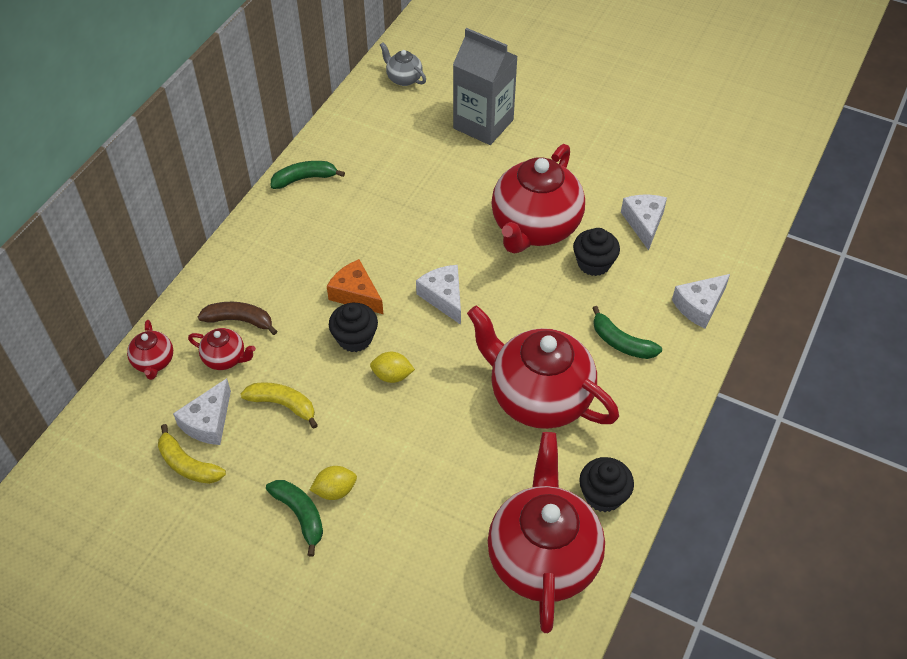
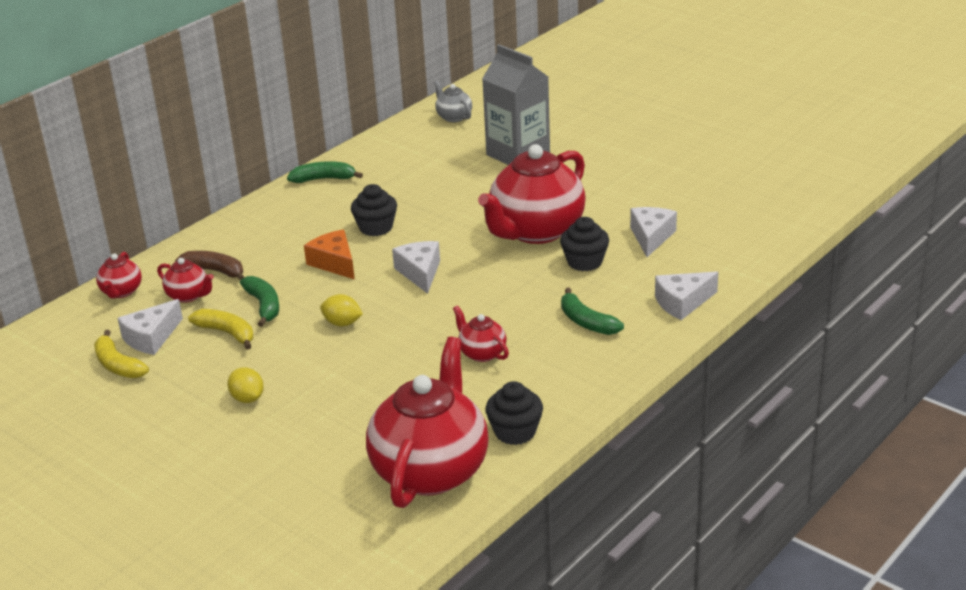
camera: 15 degrees right, 20 degrees down
green banana [266,480,323,557] -> green banana moved to [240,276,279,327]
yellow lemon [310,466,357,500] -> yellow lemon turned 60 degrees clockwise [227,367,264,403]
black cupcake [329,303,378,352] -> black cupcake moved to [351,184,397,236]
red teapot [467,306,619,429] -> red teapot [453,305,509,362], size x0.44

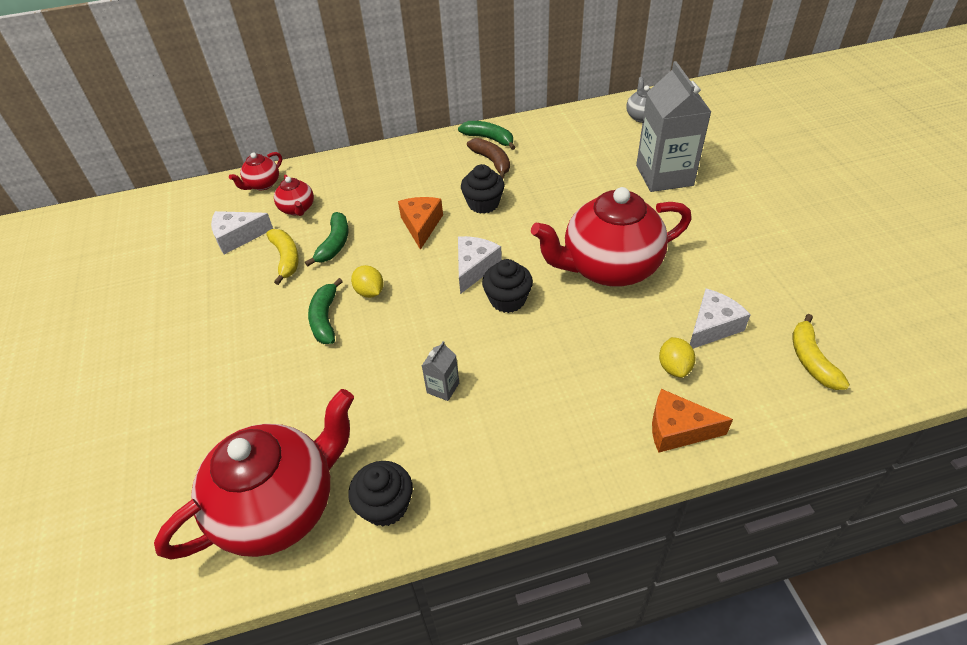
camera: 35 degrees right, 15 degrees up
yellow banana [94,330,149,378] -> yellow banana moved to [793,314,850,390]
brown banana [175,251,245,280] -> brown banana moved to [467,138,510,179]
yellow lemon [227,367,264,403] -> yellow lemon moved to [659,337,695,378]
red teapot [453,305,509,362] -> grey carton [422,341,459,401]
black cupcake [560,217,609,271] -> black cupcake moved to [482,259,533,313]
green banana [561,288,624,335] -> green banana moved to [308,278,343,344]
white cheese [655,272,718,320] -> orange cheese [652,389,733,453]

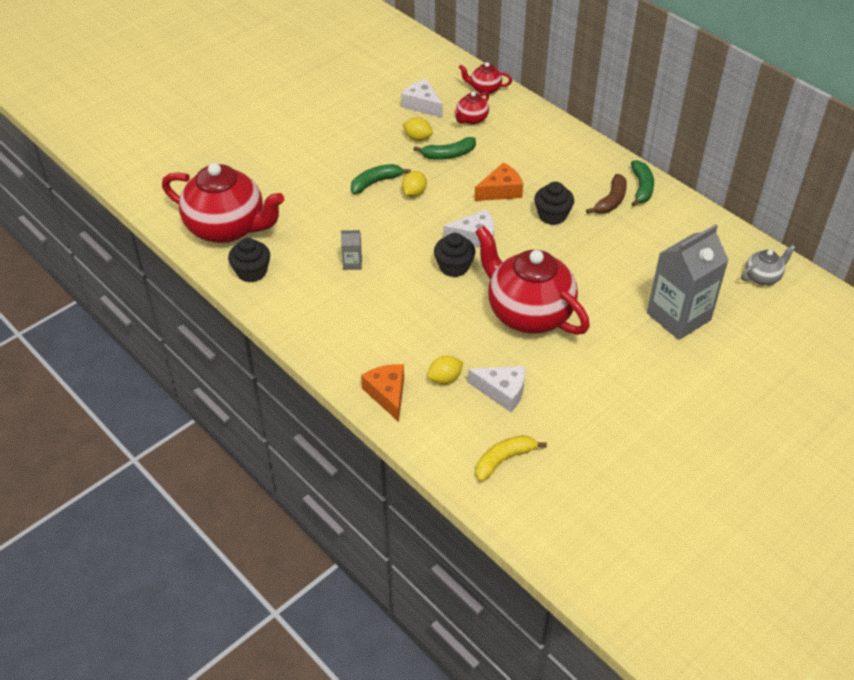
camera: 60 degrees right, 0 degrees up
yellow banana [266,229,299,285] -> yellow lemon [402,117,433,141]

